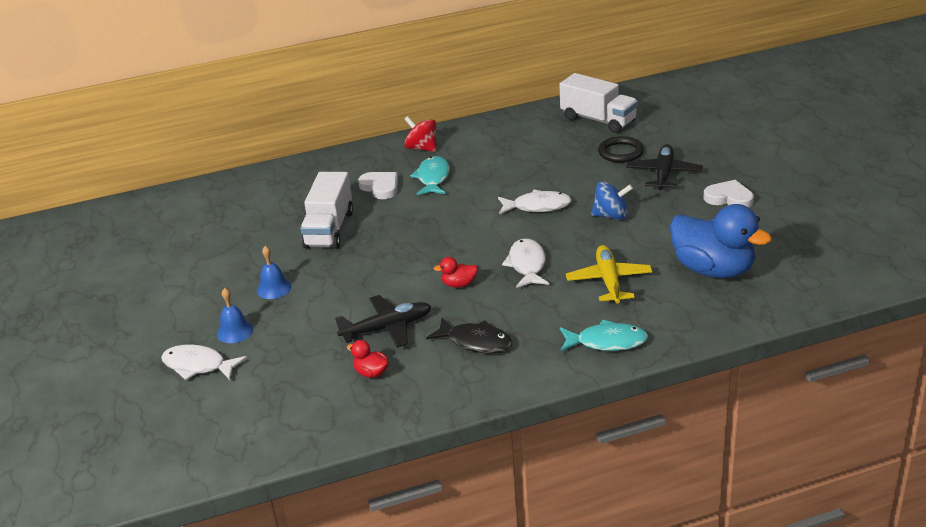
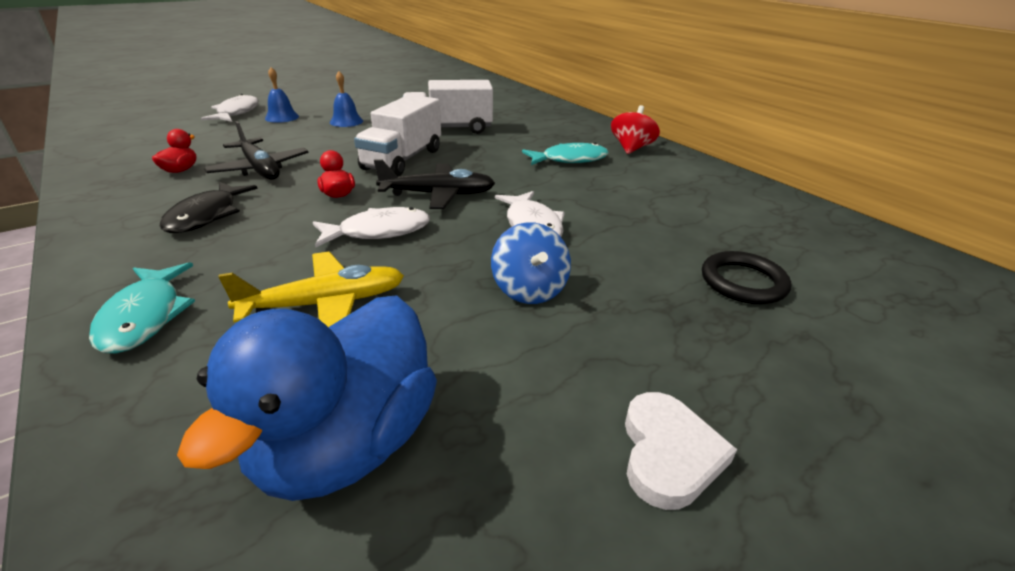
camera: 70 degrees right, 0 degrees up
white heart [358,172,398,199] -> none
white truck [559,73,638,133] -> white truck moved to [354,94,441,176]
black plane [626,144,703,190] -> black plane moved to [374,160,495,209]

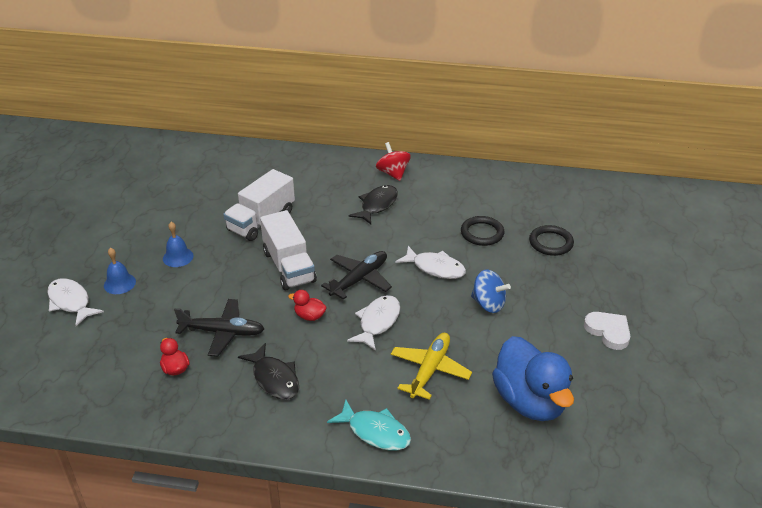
camera: 45 degrees left, 5 degrees up
turquoise fish [522,143,609,165] -> black fish [349,185,398,224]
none -> black ring [461,216,504,246]

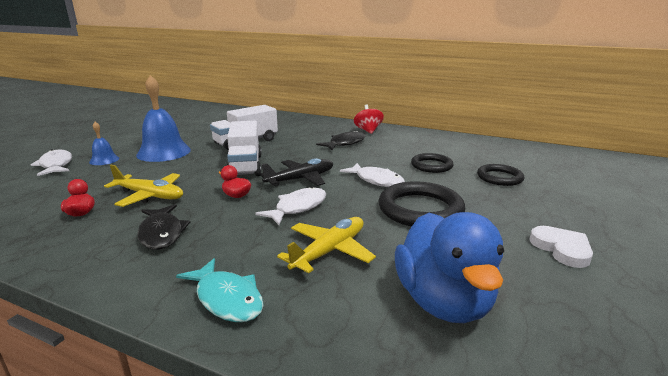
camera: 15 degrees right, 15 degrees down
blue bell [163,222,194,267] -> blue bell [136,75,191,162], size x1.99
black plane [174,299,264,356] -> yellow plane [104,165,183,207]
blue spinning top [471,269,511,313] -> black ring [379,181,465,227]

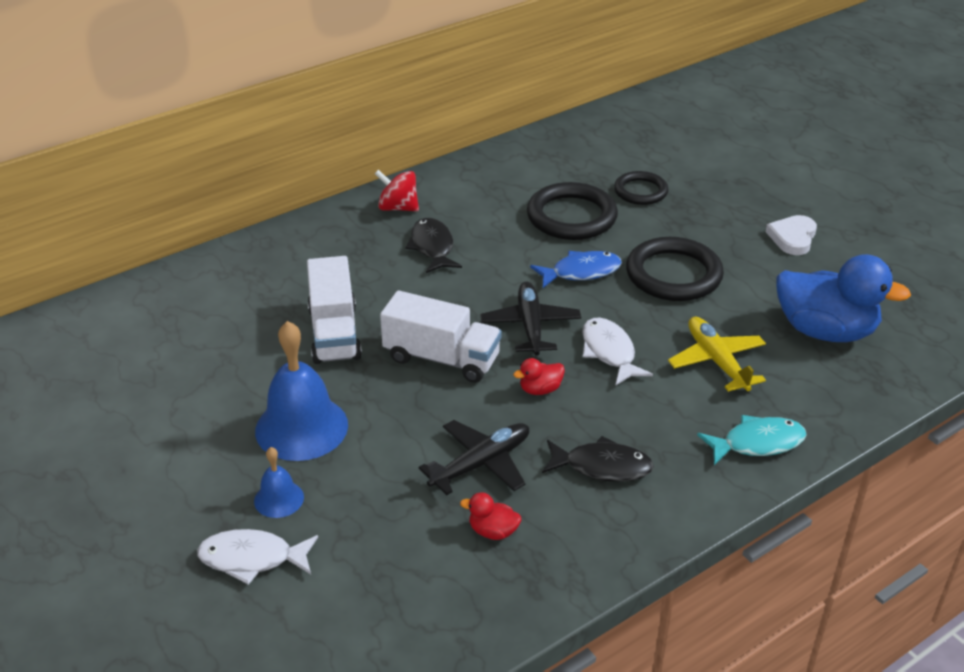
camera: 60 degrees left, 15 degrees up
yellow plane [104,165,183,207] -> black plane [419,420,529,495]
white fish [340,163,405,187] -> blue fish [530,251,622,288]
black ring [411,153,454,173] -> black ring [527,182,618,240], size x1.63
white heart [529,226,593,268] -> white heart turned 75 degrees counterclockwise [766,215,817,255]

